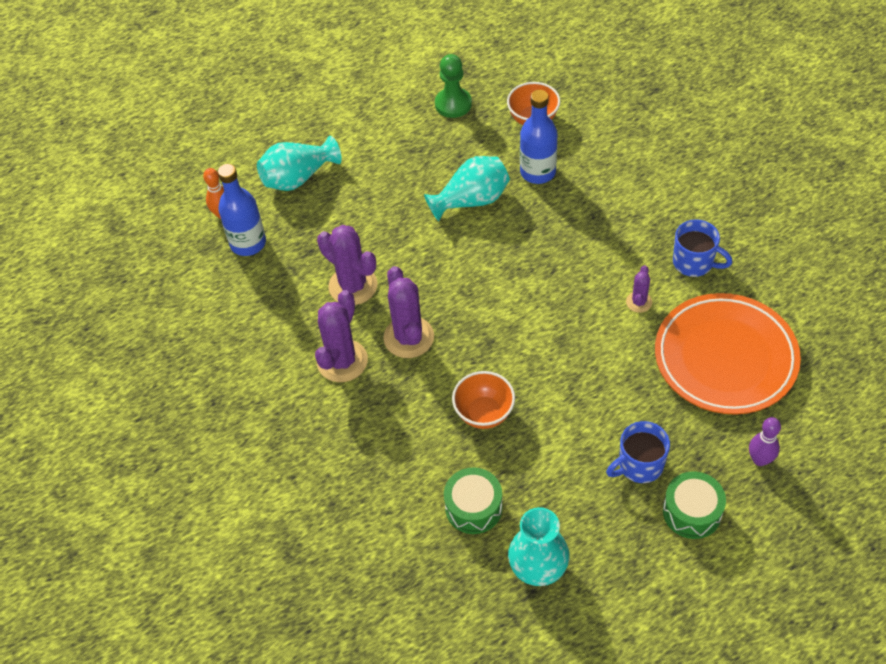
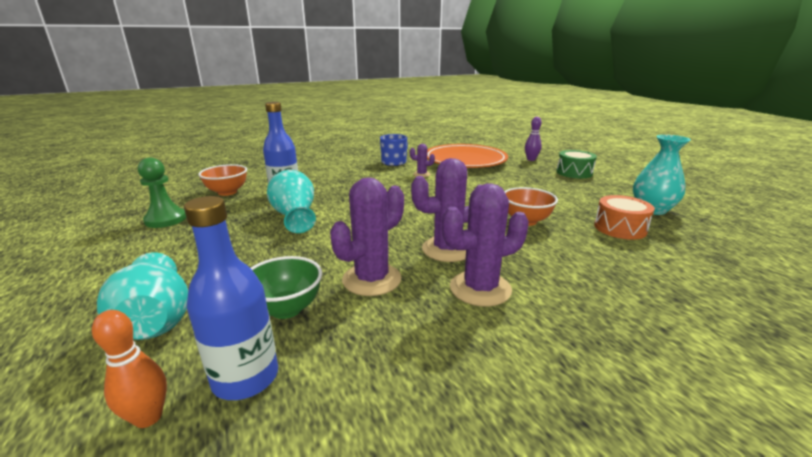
camera: 90 degrees left, 30 degrees down
purple cactus [315,290,368,382] -> purple cactus turned 45 degrees counterclockwise [442,183,529,307]
green drum [444,467,503,534] -> orange drum [594,195,655,240]
blue mug [606,421,670,483] -> none
none -> green bowl [251,256,322,319]

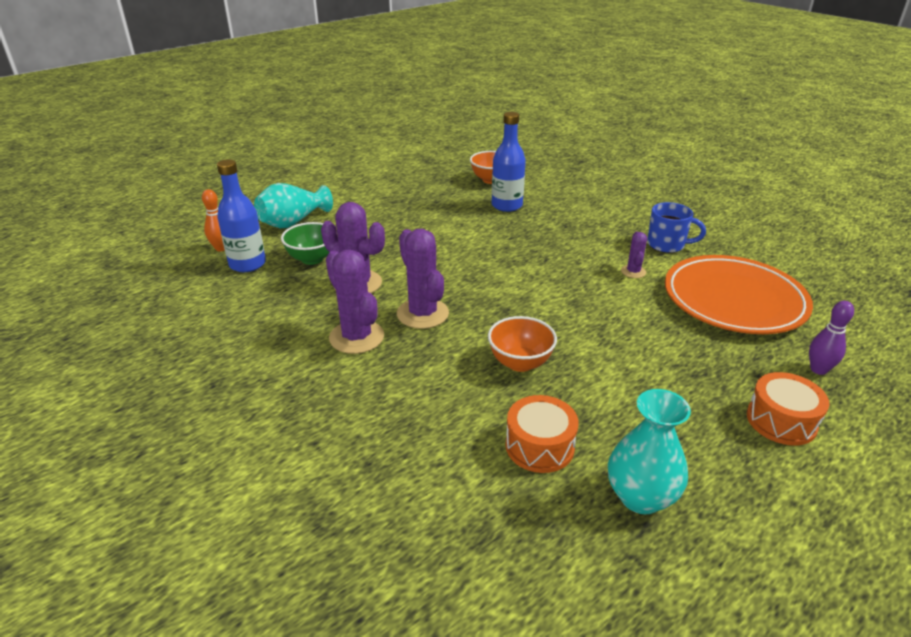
camera: 75 degrees right, 10 degrees up
green pawn [138,158,186,228] -> none
turquoise vase [267,170,316,233] -> none
green drum [556,150,597,179] -> orange drum [747,372,829,445]

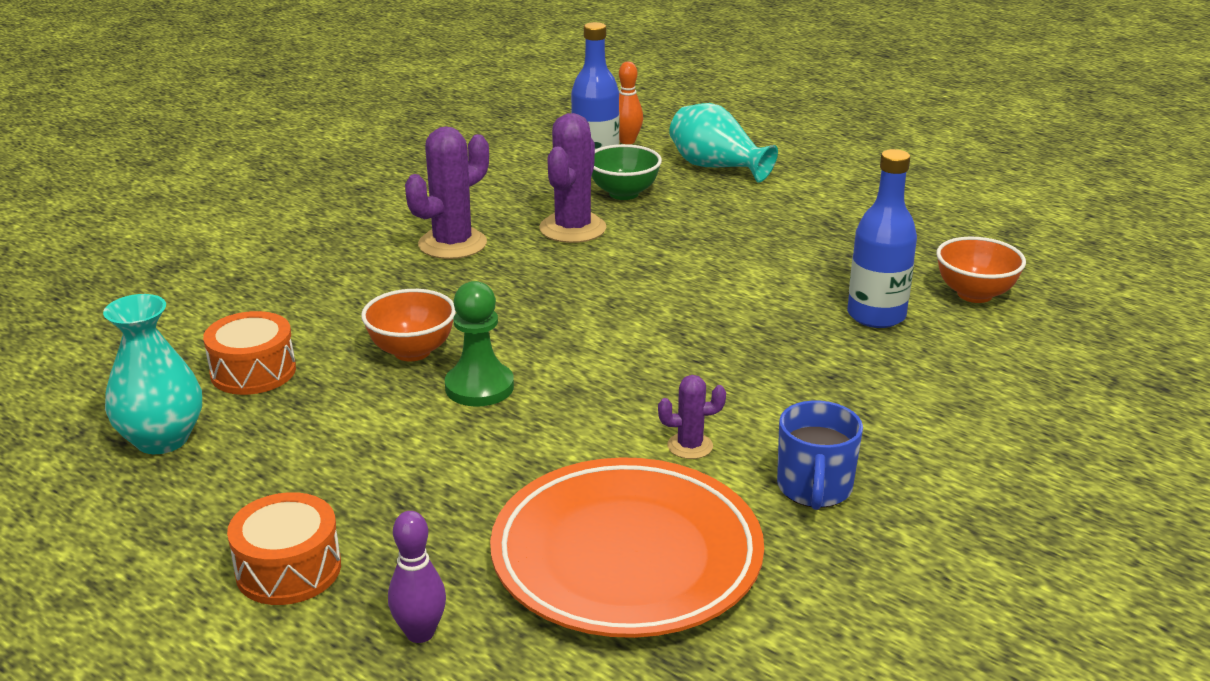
camera: 80 degrees right, 5 degrees down
purple cactus [397,229,449,329] -> none
none -> green pawn [445,281,514,407]

